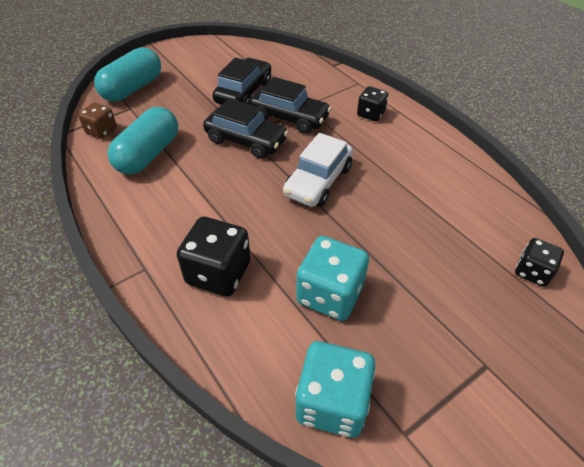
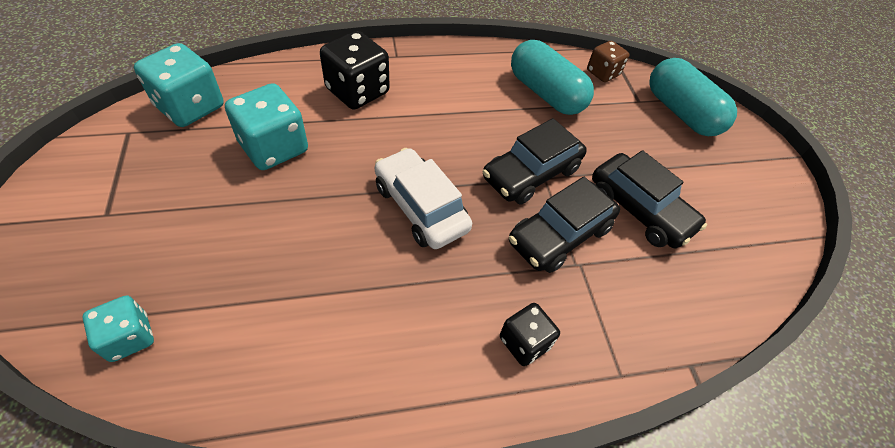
camera: 110 degrees right, 5 degrees up
black dice [515,238,564,287] -> turquoise dice [82,295,154,362]

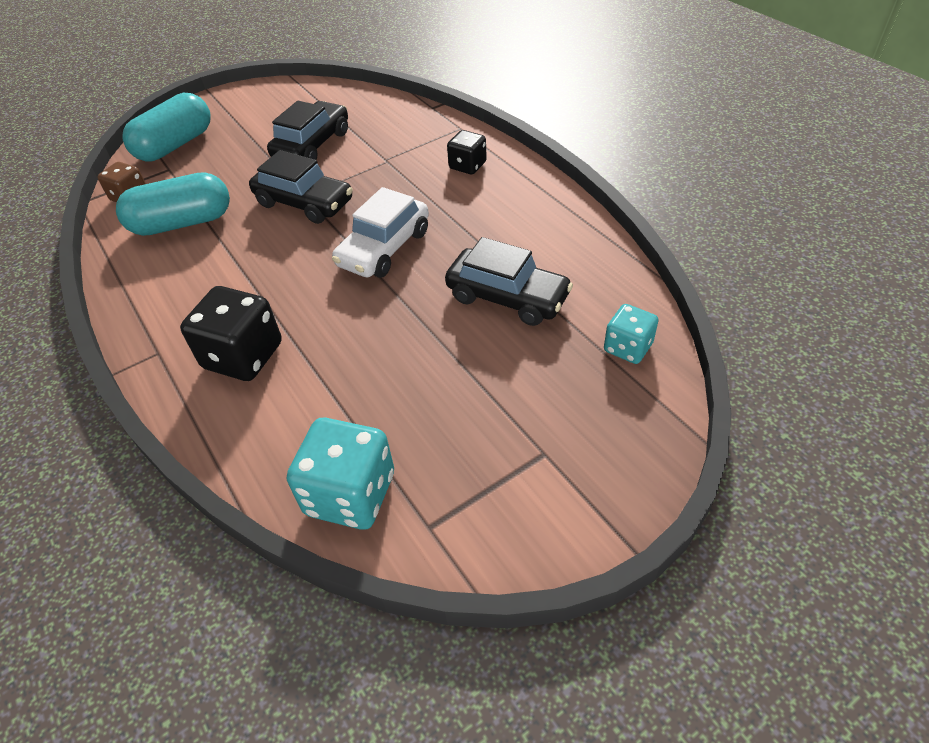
camera: 105 degrees left, 5 degrees down
turquoise dice [225,83,308,170] -> none
black car [509,177,620,273] -> black car moved to [445,237,573,326]
turquoise capsule [511,40,594,115] -> turquoise capsule turned 45 degrees clockwise [116,172,230,236]

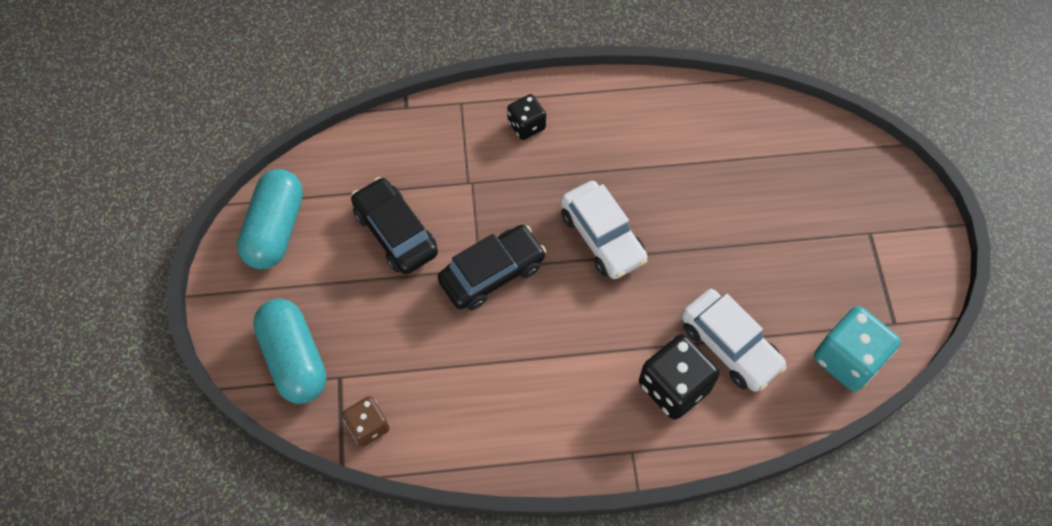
camera: 65 degrees left, 15 degrees up
turquoise capsule [116,172,230,236] -> turquoise capsule moved to [237,169,303,269]
black car [445,237,573,326] -> none
turquoise dice [604,304,658,364] -> none
none -> white car [681,289,787,392]

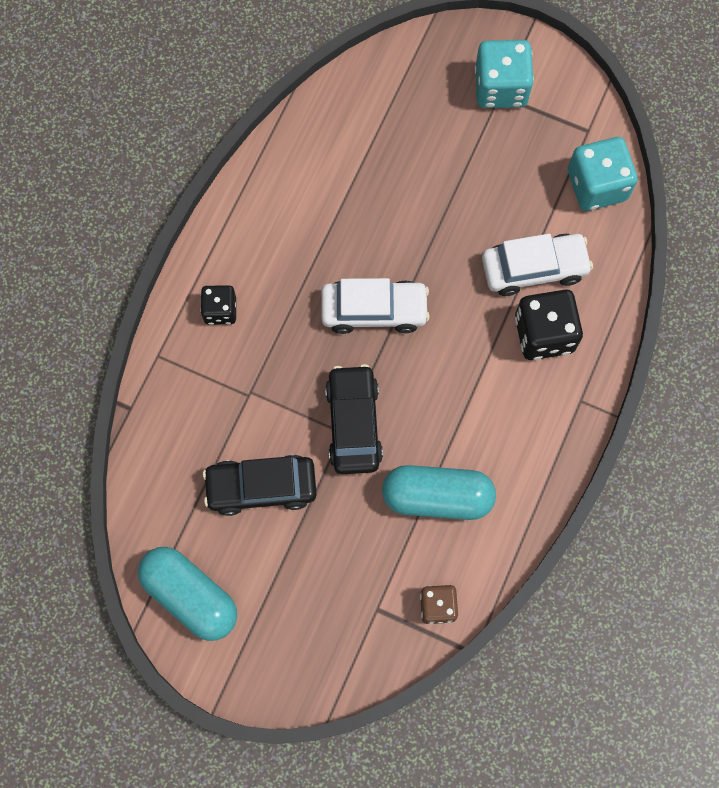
camera: 60 degrees left, 10 degrees up
turquoise capsule [253,299,327,404] -> turquoise capsule moved to [382,465,496,520]
none -> turquoise dice [475,40,534,108]

